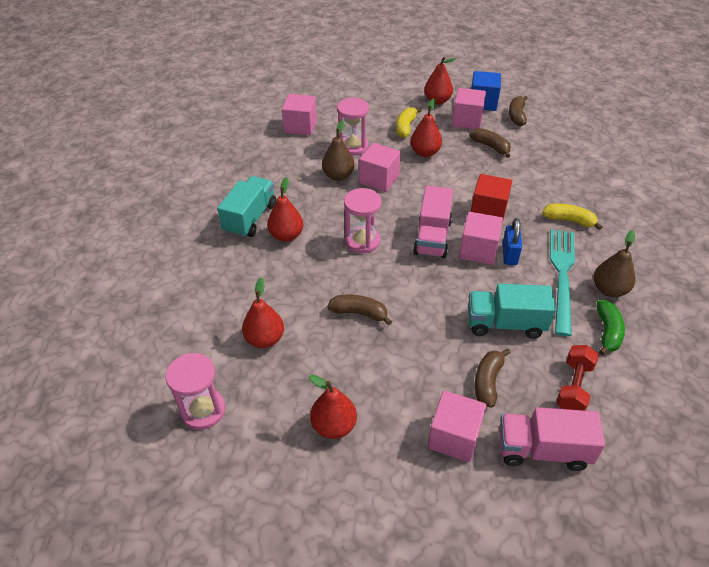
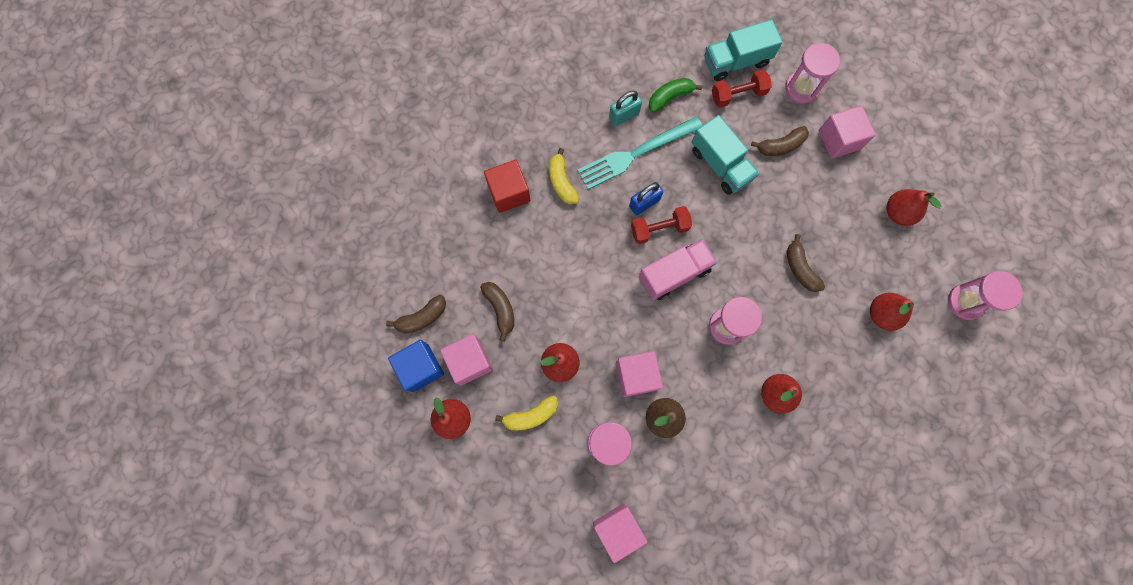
camera: 130 degrees left, 30 degrees up
turquoise truck [217,176,276,238] -> turquoise truck moved to [704,19,782,81]
pink cube [459,212,503,265] -> red dumbbell [631,206,692,244]
brown banana [469,128,511,158] -> brown banana turned 150 degrees clockwise [480,282,514,342]
red cube [471,174,512,223] -> red cube moved to [484,160,530,213]
pink truck [499,407,605,471] -> pink hourglass [785,43,840,103]
brown pear [594,230,635,297] -> turquoise padlock [609,91,642,126]

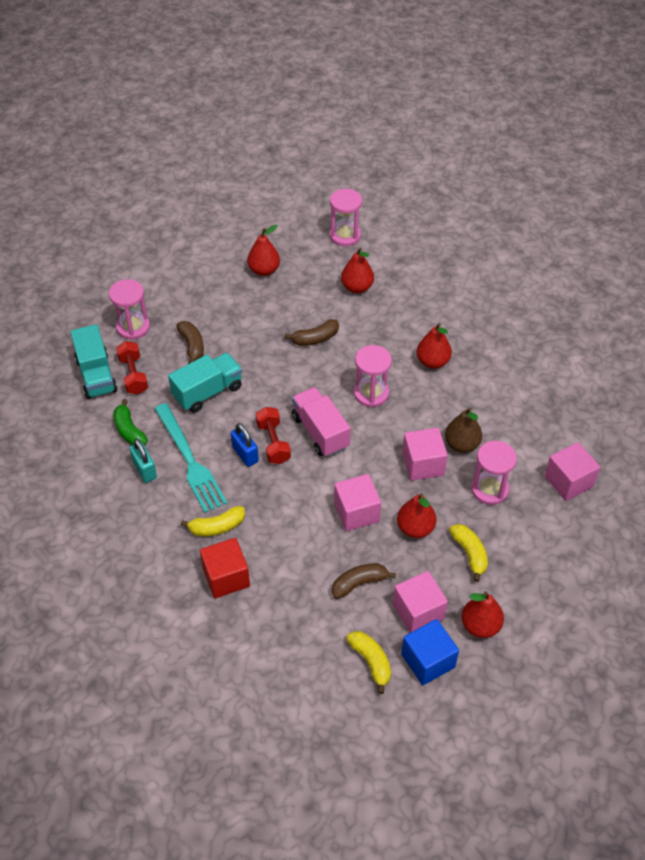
camera: 90 degrees left, 25 degrees down
brown banana [386,295,446,333] -> yellow banana [346,631,391,694]
pink cube [819,105,876,159] -> pink cube moved to [334,474,381,531]

